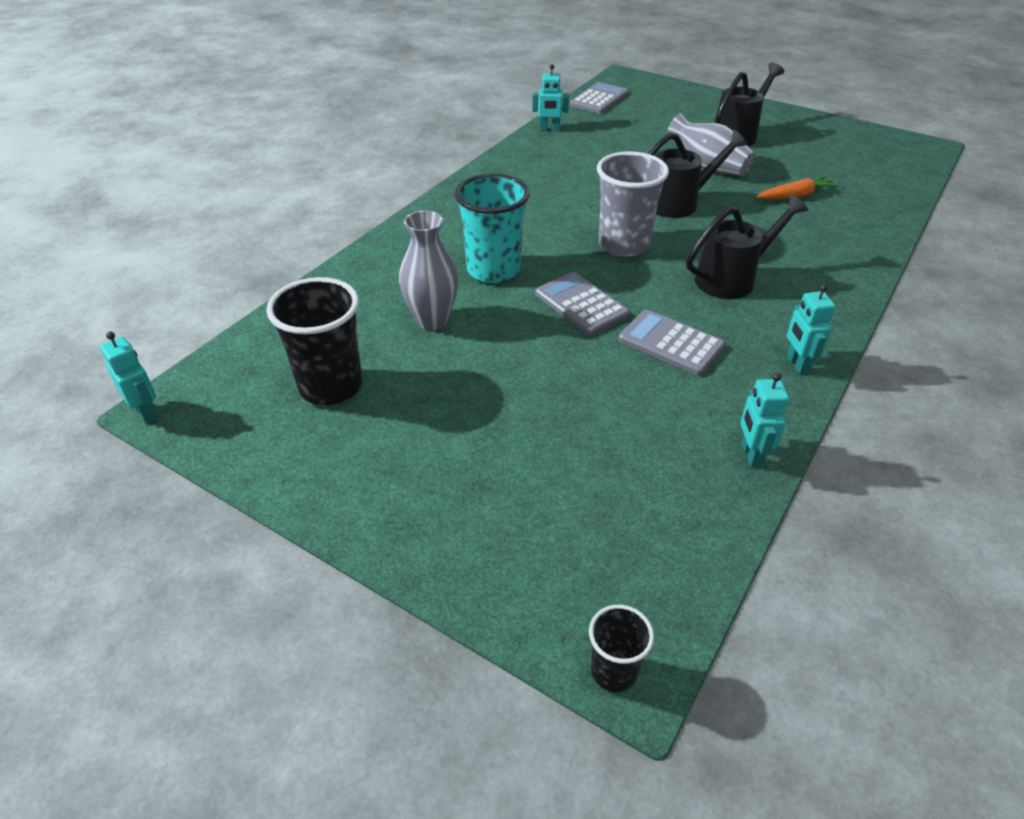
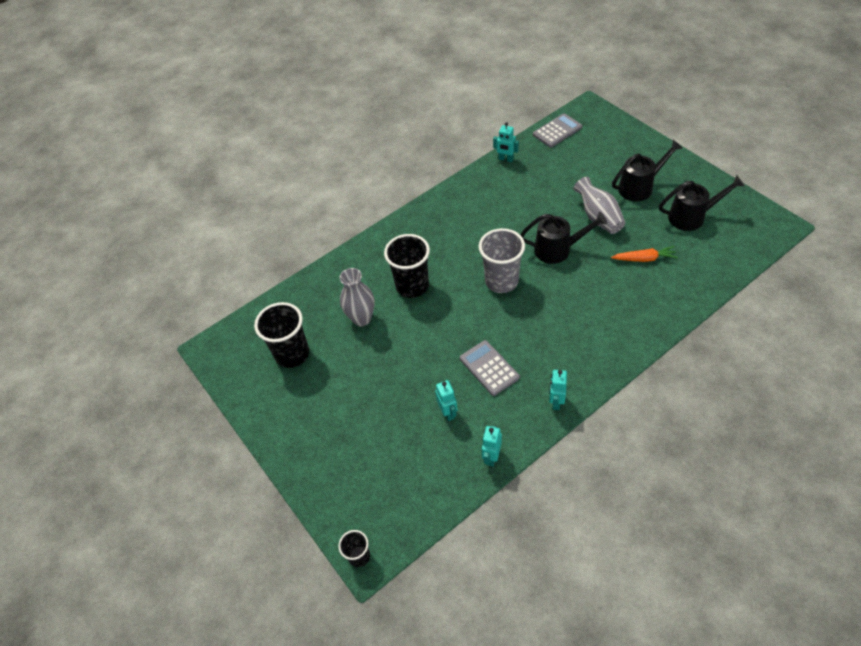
camera: 25 degrees right, 10 degrees up
turquoise robot [100,332,158,424] -> turquoise robot moved to [435,380,458,421]
turquoise cup [455,174,530,283] -> black cup [384,234,430,298]
grey calculator [535,272,630,335] -> none
black watering can [686,195,808,299] -> black watering can moved to [659,175,745,231]

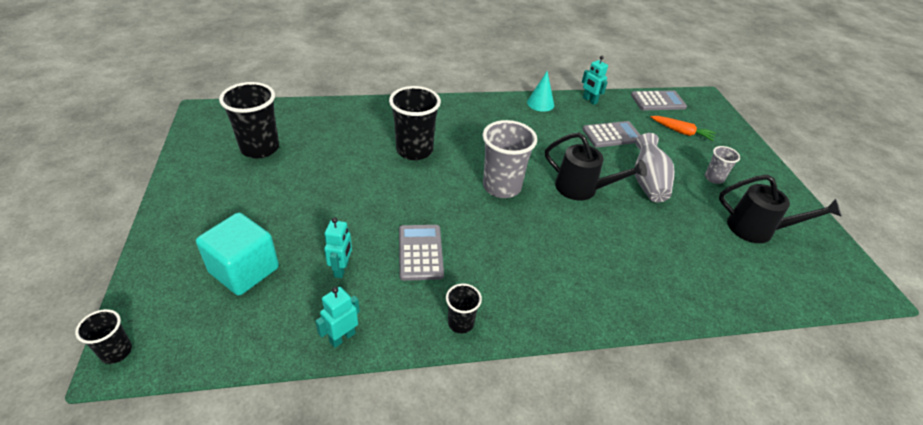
camera: 20 degrees right, 10 degrees down
grey vase [340,268,375,326] -> none
turquoise robot [549,370,567,410] -> black cup [446,284,482,334]
orange carrot [611,246,678,262] -> orange carrot moved to [651,116,716,141]
black watering can [612,139,683,202] -> grey cup [705,146,740,184]
none -> turquoise cube [196,213,279,295]
none -> turquoise cone [527,71,554,112]
none -> grey calculator [582,121,640,148]

